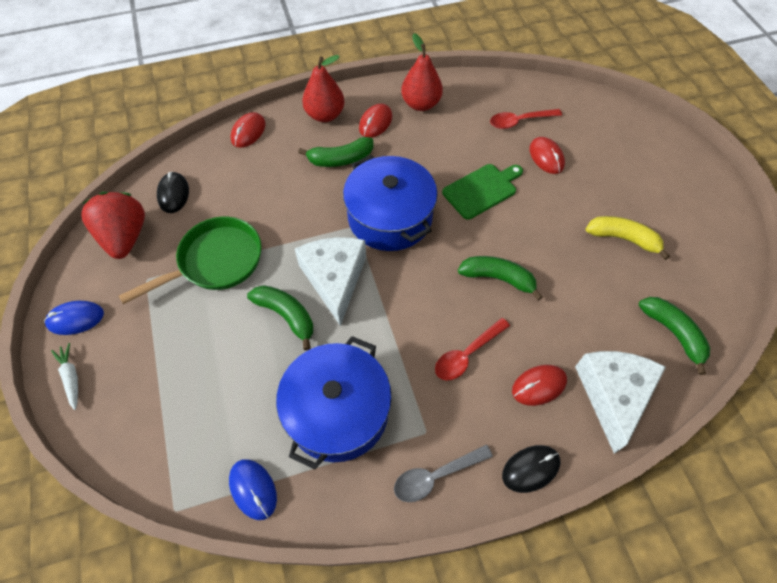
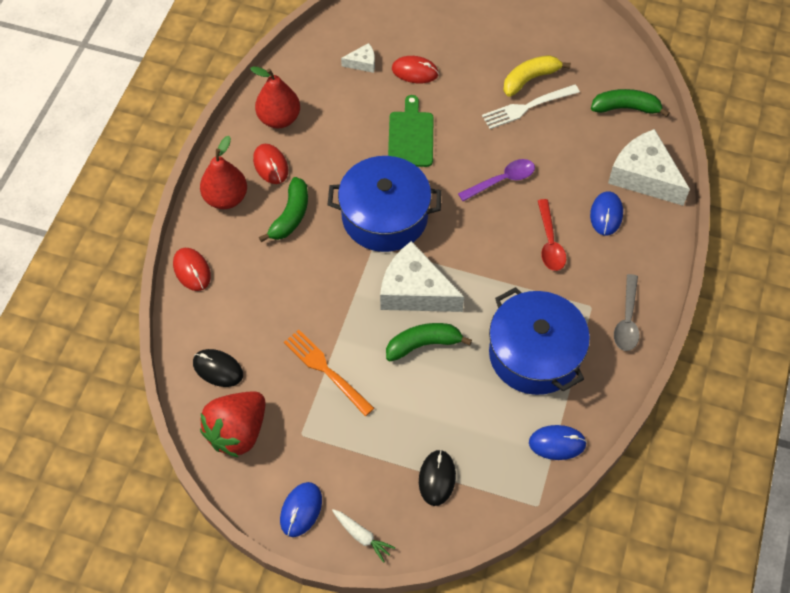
camera: 55 degrees left, 0 degrees up
white carrot [51,343,78,410] -> white carrot turned 150 degrees counterclockwise [332,509,395,563]
red strawberry [81,192,145,259] -> red strawberry turned 75 degrees counterclockwise [200,391,266,458]
green pan [119,217,262,304] -> orange fork [284,330,374,416]
green banana [458,256,543,301] -> purple spoon [458,159,535,201]
red spoon [490,109,562,129] -> white cheese [341,43,375,73]
black mouse [502,445,560,493] -> black mouse moved to [419,450,456,506]
red mouse [512,365,567,406] -> blue mouse [590,191,623,236]
none -> white fork [482,84,580,129]

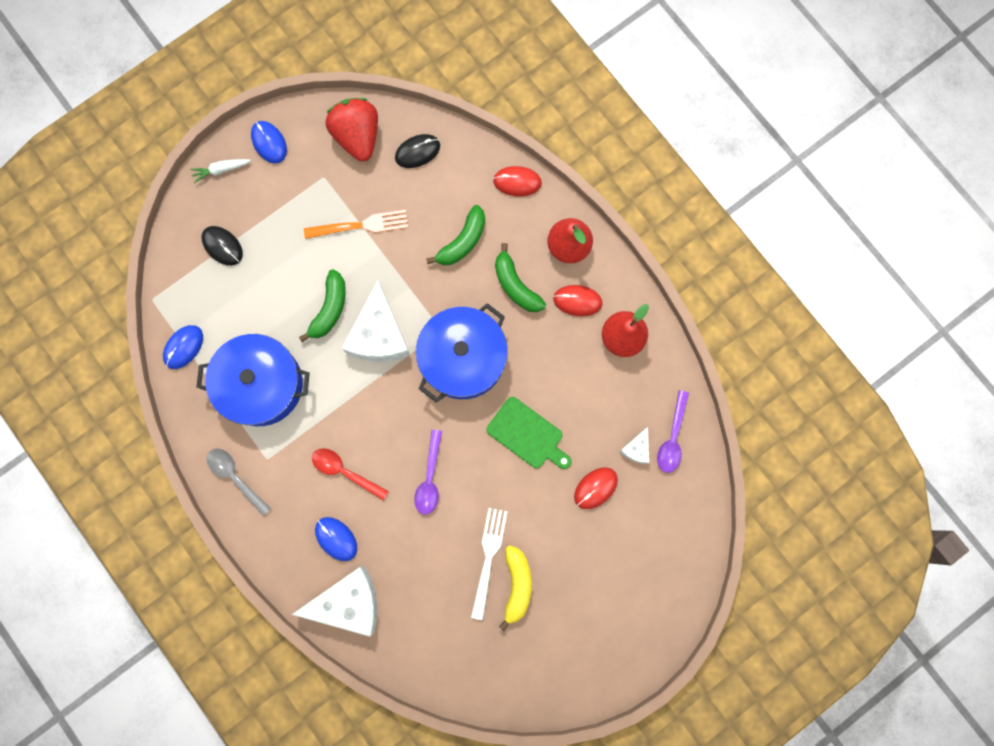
camera: 125 degrees right, 20 degrees up
white cheese [380,241,464,312] -> white cheese turned 120 degrees clockwise [342,281,410,361]
green banana [591,89,670,117] -> green banana moved to [426,205,485,265]
none -> purple spoon [657,390,689,473]

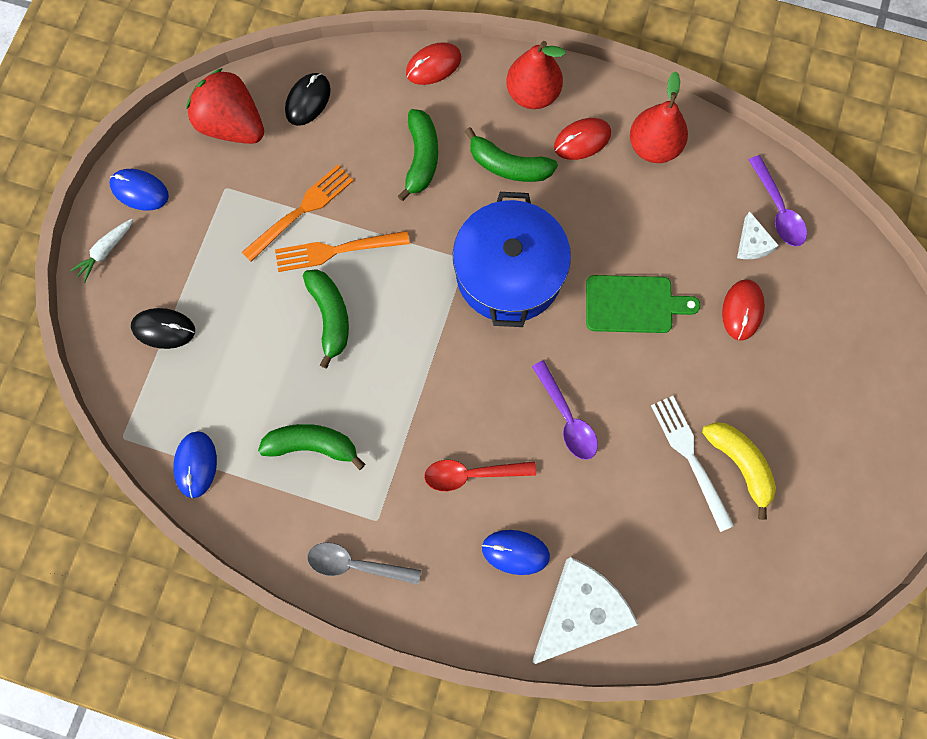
camera: 35 degrees left, 5 degrees down
blue pot [196,334,310,426] -> green banana [258,424,365,470]
white cheese [342,281,410,361] -> none
none -> orange fork [275,231,410,272]

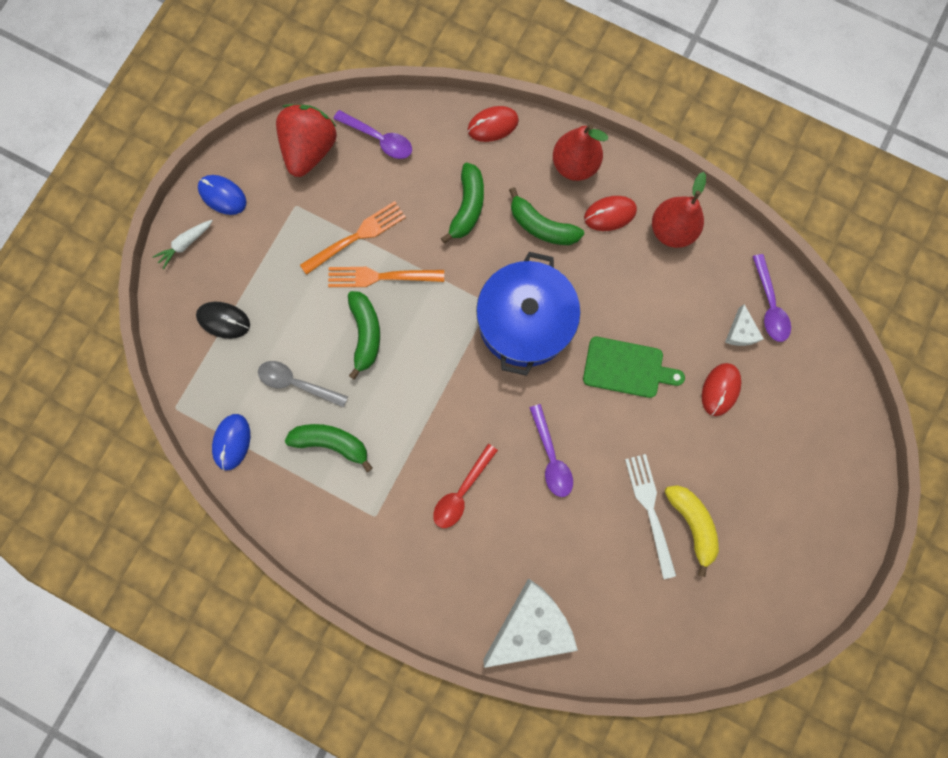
camera: 10 degrees right, 5 degrees up
red strawberry [187,68,264,144] -> red strawberry turned 60 degrees clockwise [276,104,337,177]
black mouse [285,73,331,126] -> purple spoon [334,110,412,159]
grey spoon [307,542,421,585] -> grey spoon moved to [258,361,348,408]
red spoon [424,460,536,491] -> red spoon turned 60 degrees counterclockwise [433,444,498,528]
blue mouse [482,530,550,575] -> none

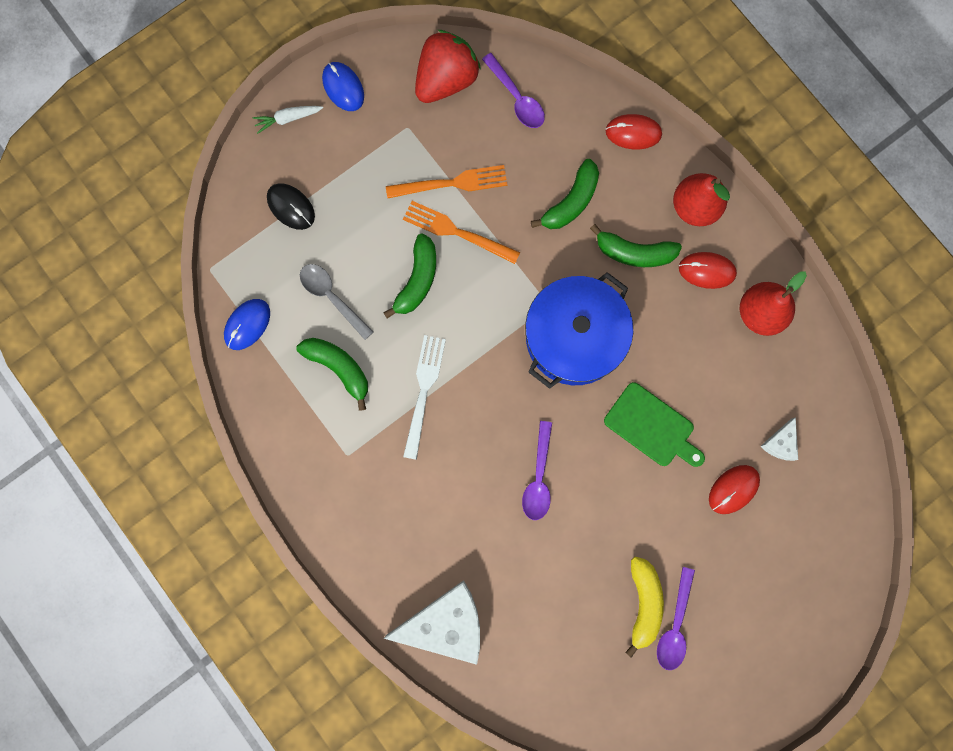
camera: 25 degrees right, 0 degrees up
red spoon [433,444,498,528] -> none
green banana [509,187,584,245] -> green banana turned 45 degrees counterclockwise [590,224,682,267]
white fork [625,454,676,579] -> white fork moved to [403,335,446,460]
purple spoon [752,254,791,342] -> purple spoon moved to [657,567,695,670]

